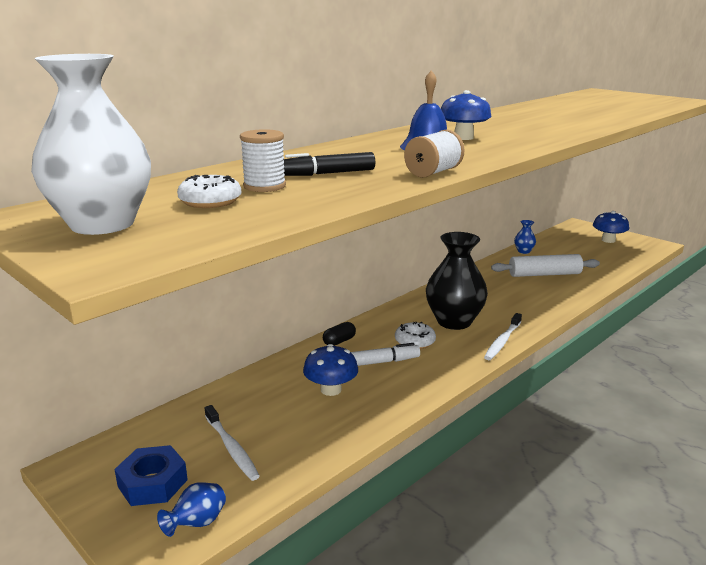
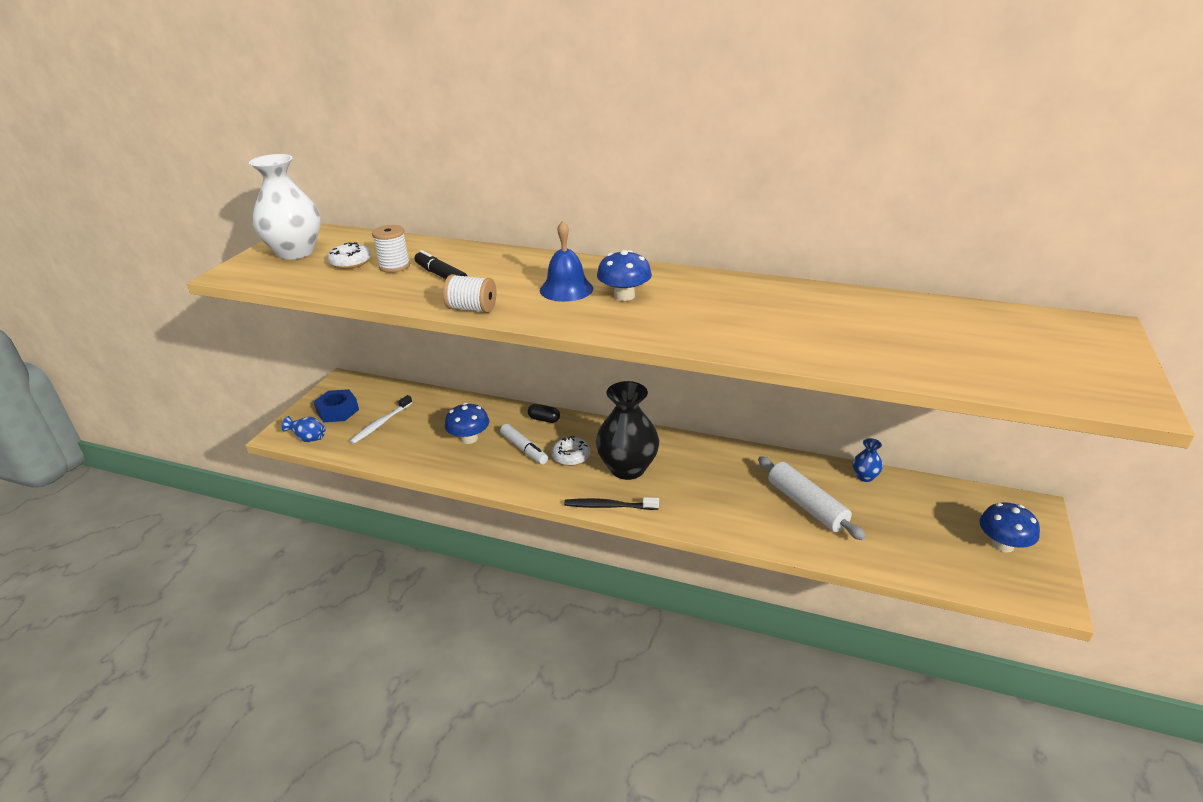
camera: 65 degrees right, 10 degrees up
white toothbrush [484,313,522,360] -> black toothbrush [564,497,659,510]

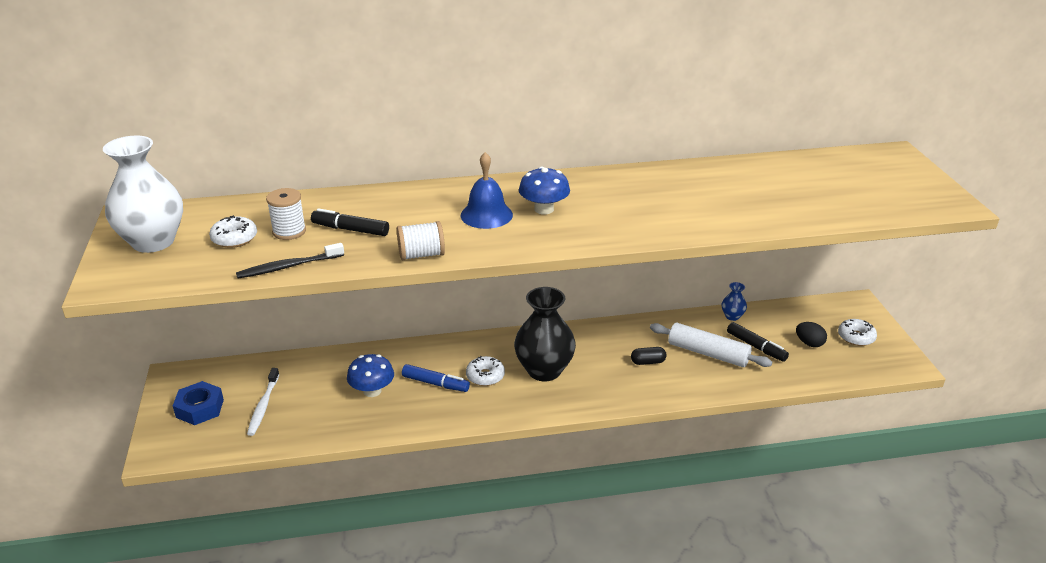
camera: 30 degrees left, 0 degrees up
blue vase [282,416,325,442] -> none
white marker [500,424,548,464] -> blue marker [402,364,470,392]
black capsule [528,404,560,423] -> black capsule moved to [631,347,667,365]
black toothbrush [564,497,659,510] -> black toothbrush moved to [236,243,344,278]
blue mushroom [980,502,1040,552] -> white donut [838,319,877,346]
none -> black marker [727,322,789,362]
none -> black egg [796,322,827,347]

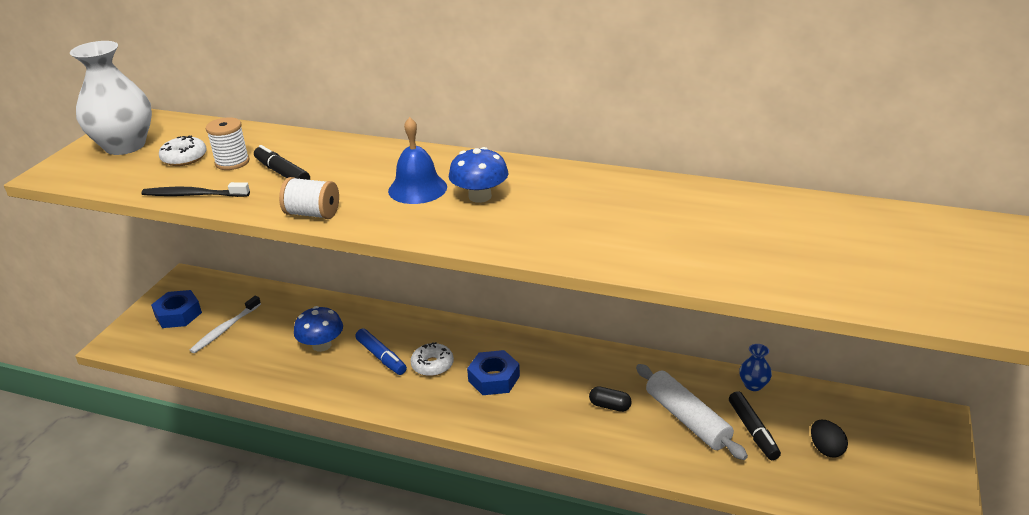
camera: 30 degrees right, 0 degrees up
black vase [514,287,576,381] -> blue nut [467,350,520,395]
white donut [838,319,877,346] -> none

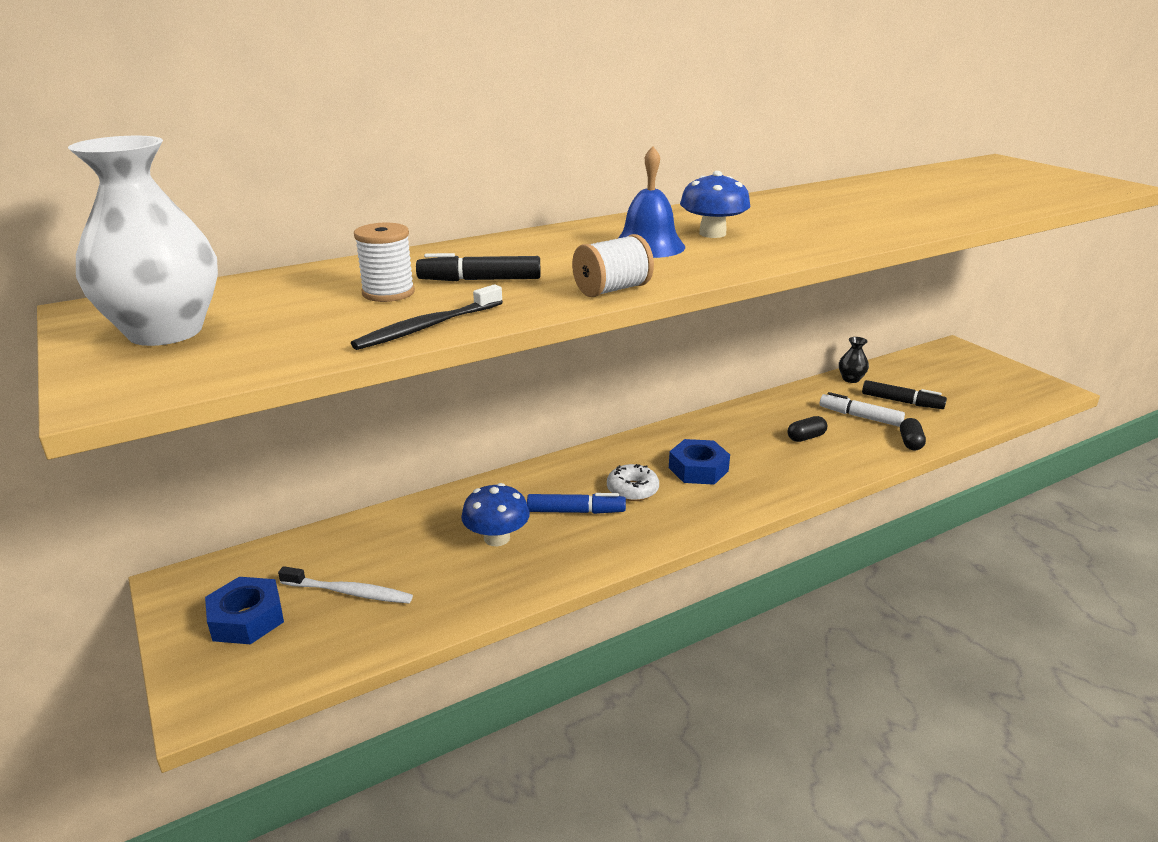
camera: 50 degrees left, 5 degrees down
white donut [159,136,207,166] -> none
white toothbrush [190,296,261,353] -> white toothbrush turned 60 degrees counterclockwise [278,566,413,603]
white rolling pin [636,364,748,460] -> white marker [820,392,905,427]
blue vase [739,344,772,391] -> black vase [839,337,869,383]
black egg [811,420,848,458] -> none
none -> black capsule [900,418,926,450]

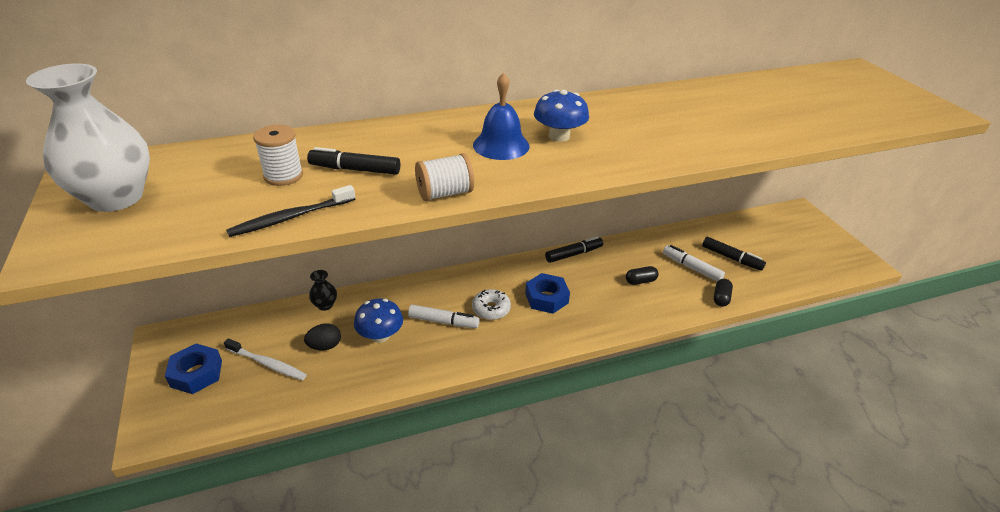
camera: 10 degrees right, 10 degrees up
blue marker [527,493,626,514] -> white marker [408,305,480,328]
black vase [839,337,869,383] -> black vase moved to [309,270,337,311]
none -> black egg [304,323,341,350]
none -> black marker [545,236,603,263]

